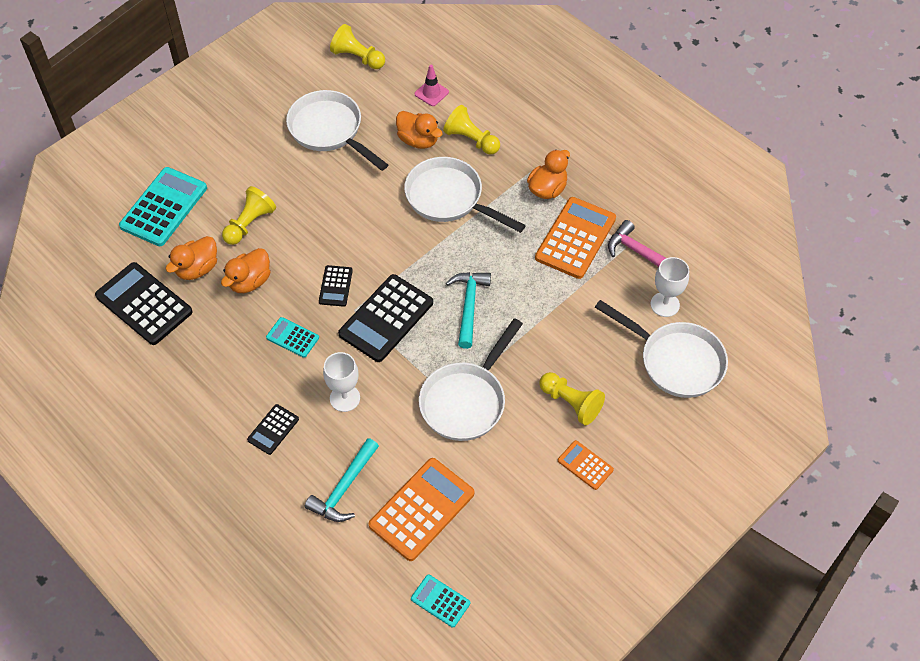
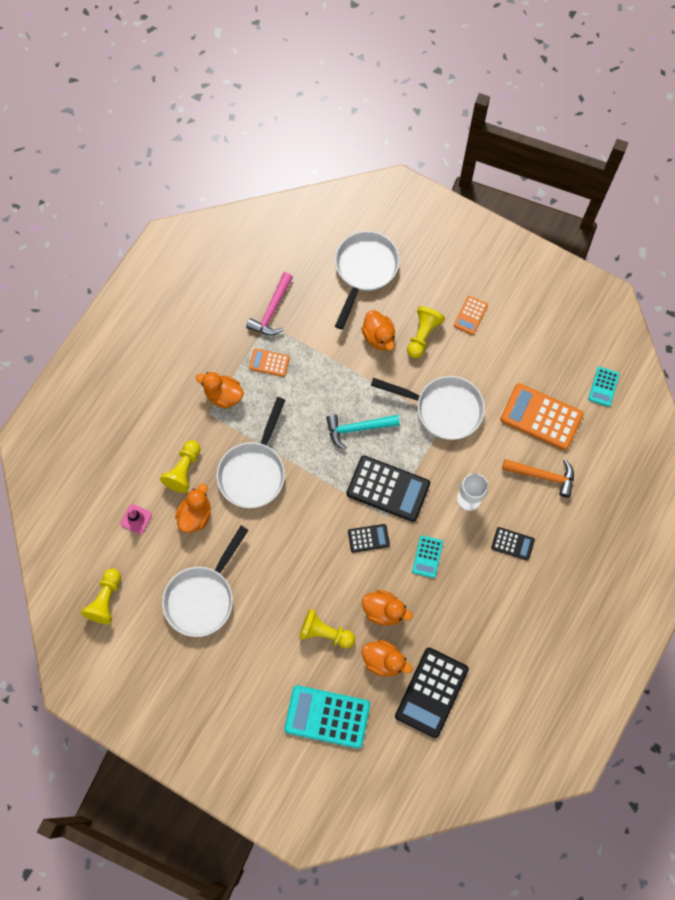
camera: 105 degrees left, 15 degrees up
turquoise hammer [305,438,379,522] -> orange hammer [502,459,574,498]
orange calculator [535,197,616,279] -> orange calculator [249,348,290,377], size x0.52
white goblet [651,257,689,317] -> none
none -> orange duck [362,310,395,350]

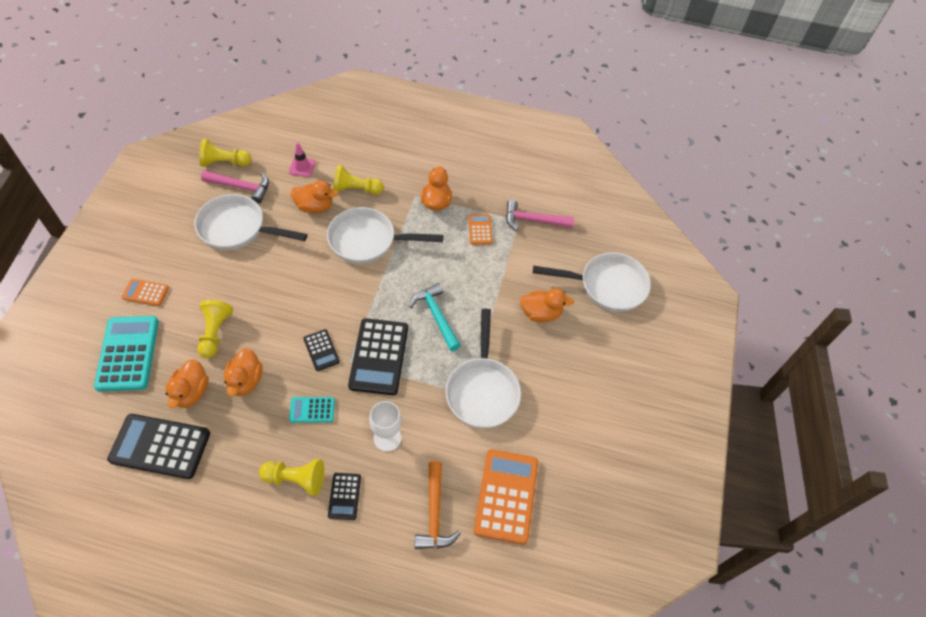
camera: 70 degrees right, 15 degrees down
orange duck [362,310,395,350] -> orange duck turned 135 degrees counterclockwise [520,288,574,323]
yellow pawn [407,306,445,358] -> yellow pawn moved to [259,459,325,496]
orange calculator [454,296,488,335] -> orange calculator moved to [122,279,169,306]
turquoise calculator [588,367,620,407] -> none
none -> pink hammer [201,171,269,203]

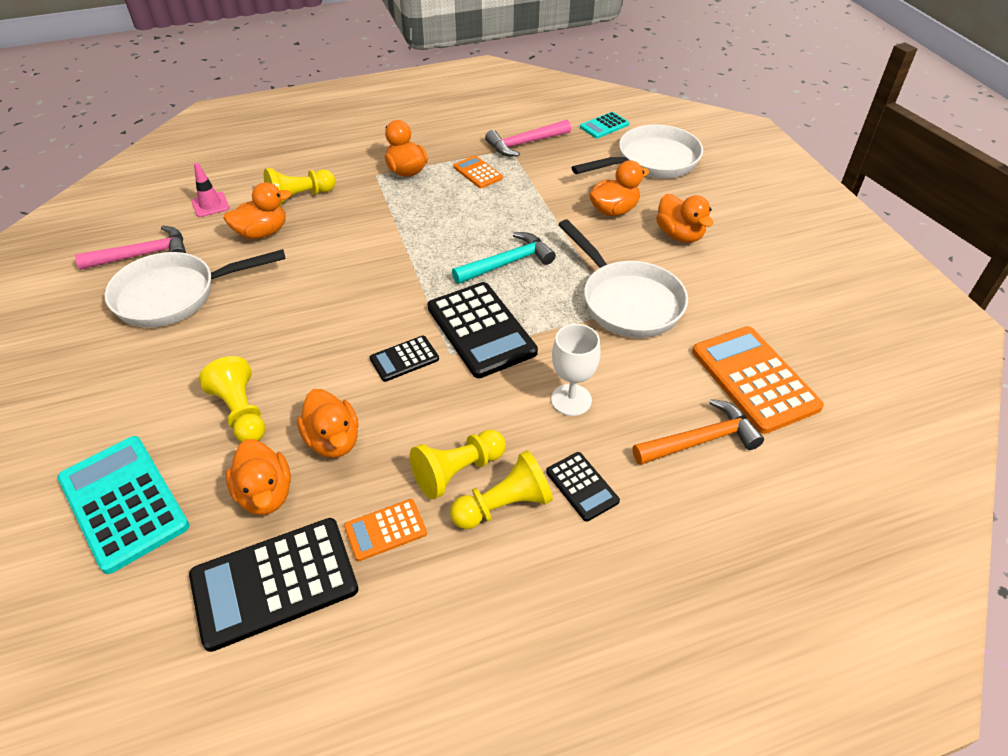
camera: 30 degrees left, 10 degrees down
orange calculator [122,279,169,306] -> orange calculator moved to [344,499,427,561]
yellow pawn [199,139,251,167] -> yellow pawn moved to [410,429,506,499]
turquoise calculator [289,397,335,423] -> turquoise calculator moved to [580,112,629,138]
black calculator [303,329,340,371] -> black calculator turned 120 degrees clockwise [370,336,439,382]
white pan [327,207,443,264] -> none
turquoise hammer [409,283,461,351] -> turquoise hammer turned 120 degrees clockwise [452,232,556,284]
orange hammer [415,461,461,549] -> orange hammer turned 75 degrees counterclockwise [633,399,764,465]
none -> orange duck [656,194,713,243]

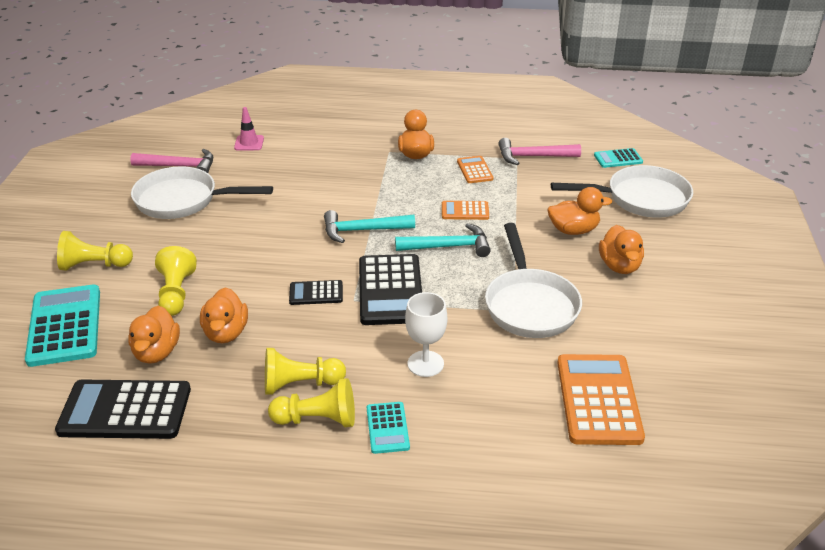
camera: 25 degrees right, 10 degrees down
orange duck [223,182,292,239] -> none
yellow pawn [264,168,336,207] -> yellow pawn moved to [57,231,133,271]
orange calculator [344,499,427,561] -> orange calculator moved to [442,201,489,220]
black calculator [546,452,620,522] -> turquoise calculator [367,402,410,454]
orange hammer [633,399,764,465] -> none
none -> turquoise hammer [324,210,415,243]

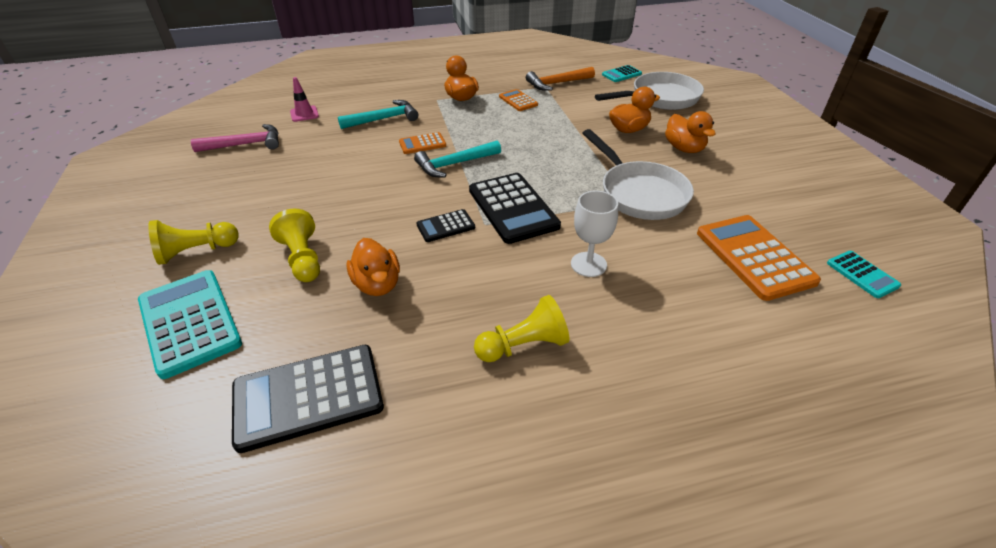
camera: 20 degrees left, 5 degrees up
orange duck [128,305,180,364] -> none
white pan [131,167,273,219] -> none
yellow pawn [265,348,346,395] -> none
turquoise calculator [367,402,410,454] -> turquoise calculator moved to [827,251,901,298]
turquoise hammer [395,223,491,257] -> turquoise hammer moved to [338,100,418,129]
orange calculator [442,201,489,220] -> orange calculator moved to [399,132,446,154]
pink hammer [498,138,581,165] -> orange hammer [526,67,595,91]

